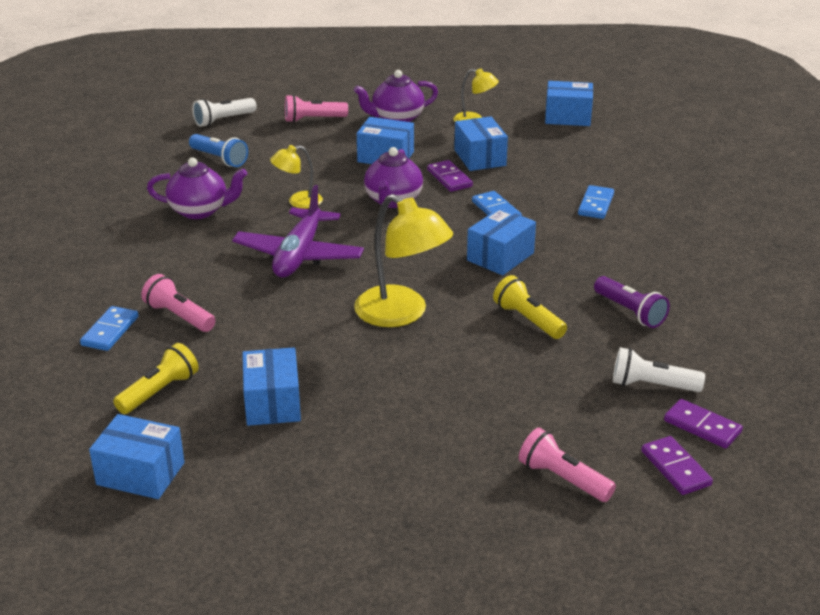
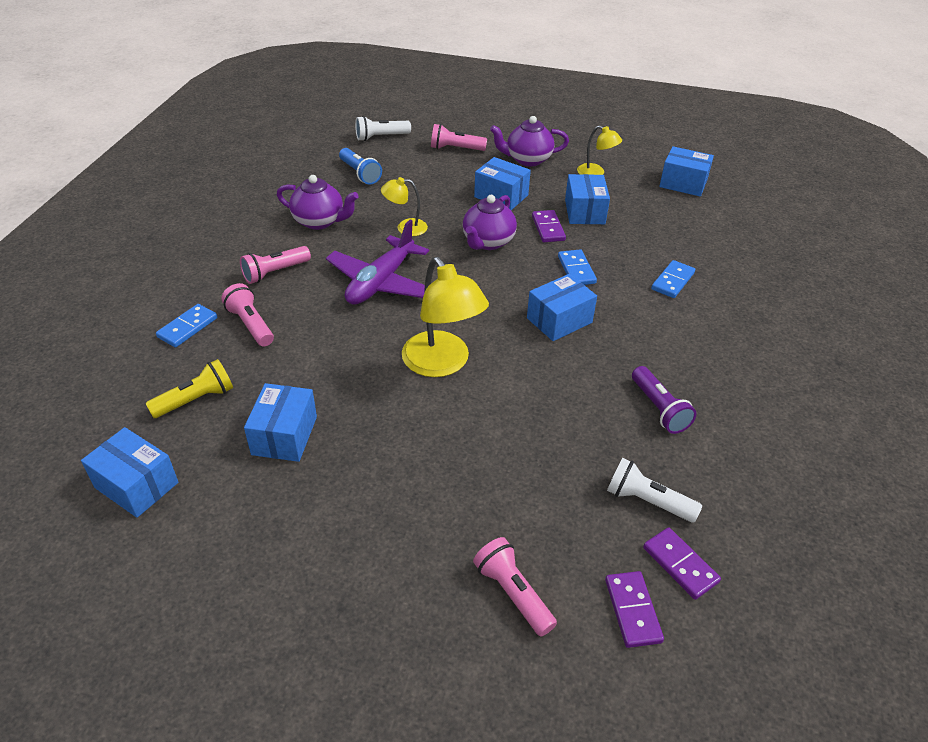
camera: 15 degrees right, 10 degrees up
yellow flashlight [493,275,567,339] -> none
none -> pink flashlight [240,246,311,284]

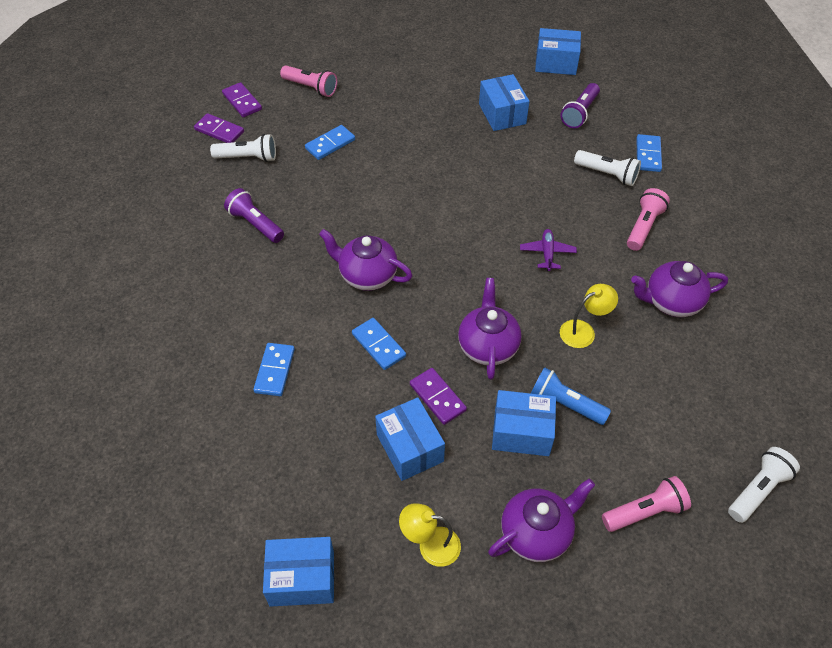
camera: 155 degrees right, 10 degrees up
yellow flashlight [145,359,233,418] -> purple flashlight [560,83,600,128]
pink flashlight [221,283,274,346] -> white flashlight [574,150,641,186]
purple plane [326,219,429,305] -> purple plane [520,229,577,271], size x0.47
blue flashlight [339,148,382,185] -> blue flashlight moved to [531,367,611,425]
yellow lamp [402,257,489,377] -> none
blue box [527,274,597,341] -> purple teapot [319,229,413,291]
none -> blue domino [305,125,355,160]

